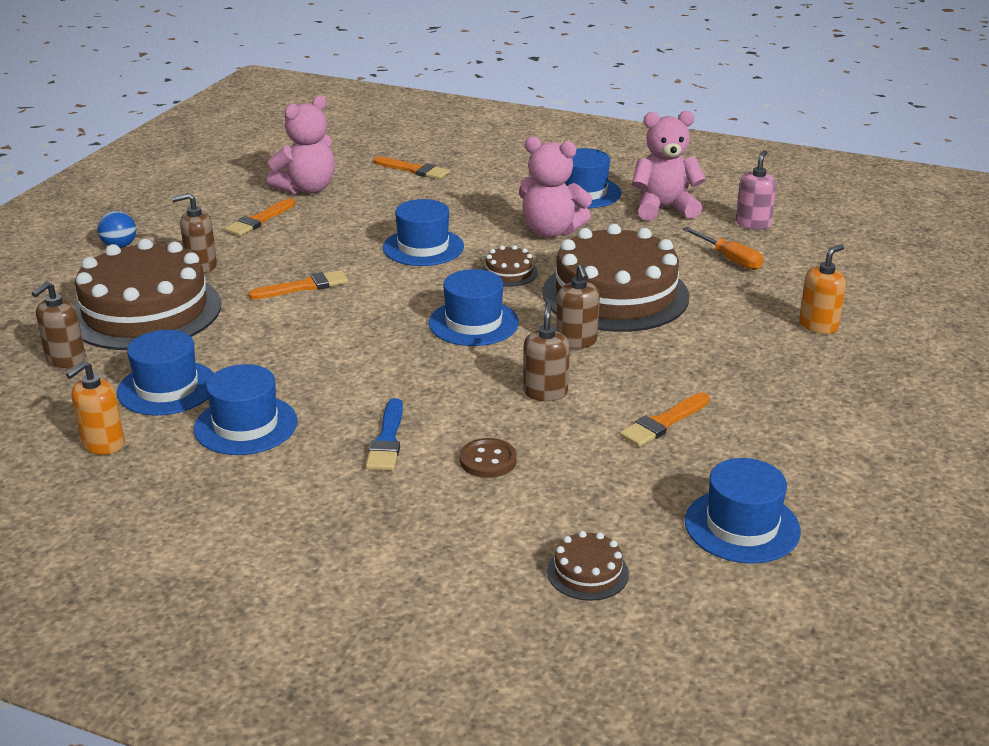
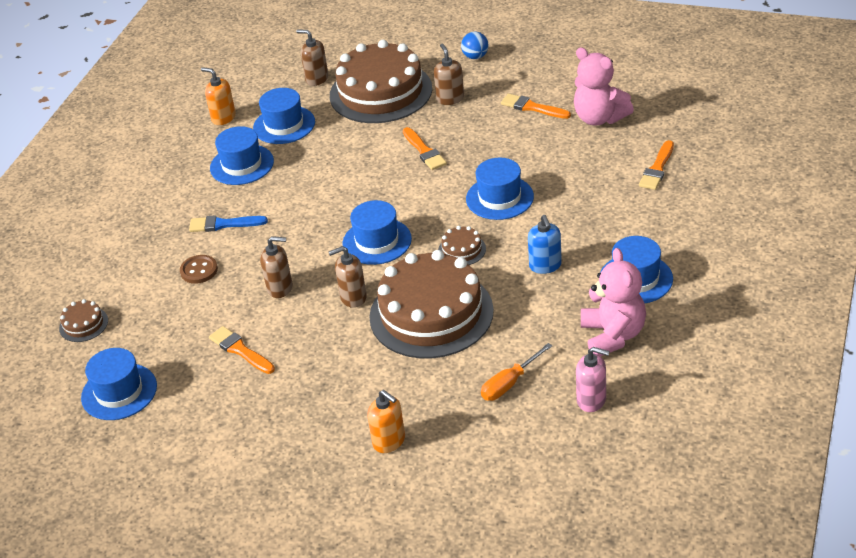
camera: 90 degrees right, 10 degrees up
pink teddy bear [519,137,592,238] -> blue soap dispenser [528,215,562,274]

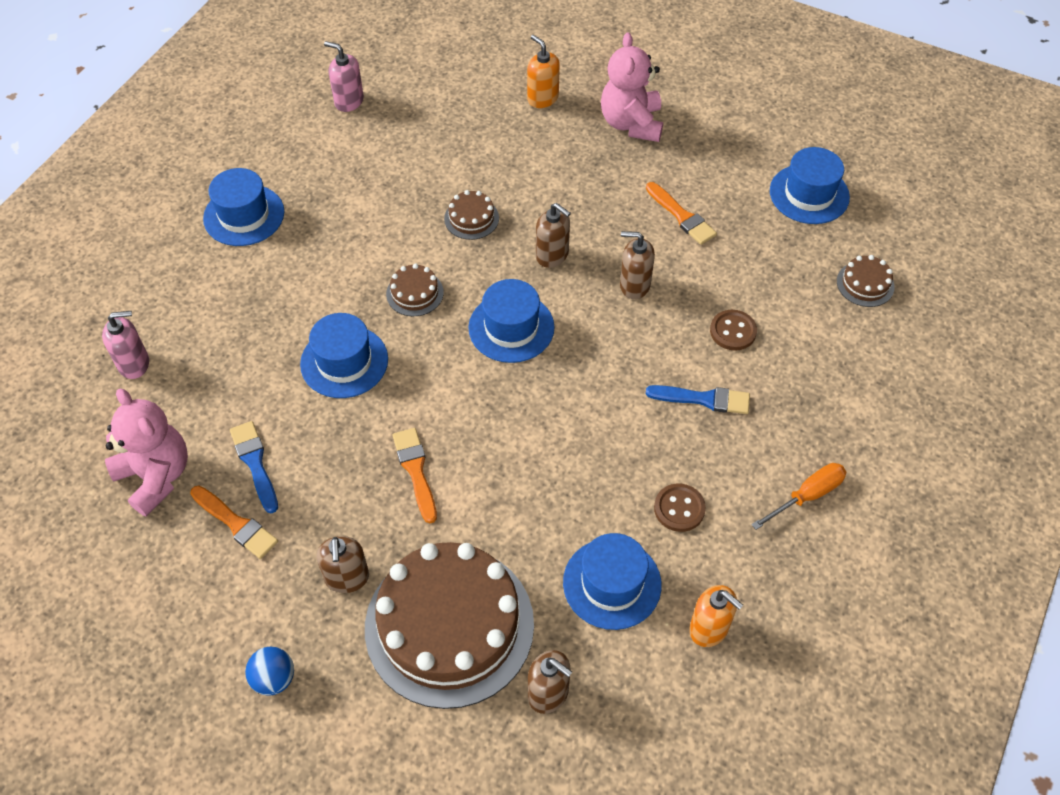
camera: 175 degrees left, 15 degrees up
blue hat [210,126,274,185] -> brown button [654,484,706,532]
brown soap dispenser [329,246,367,308] -> brown soap dispenser turned 45 degrees clockwise [536,203,571,268]
brown cake [369,250,494,358] -> brown cake [444,190,499,240], size x0.40
orange screwdriver [481,343,552,401] -> orange screwdriver moved to [751,463,847,530]
blue soap dispenser [528,215,562,274] -> none
pink teddy bear [581,248,646,356] -> pink teddy bear moved to [601,32,663,142]
orange brush [639,140,674,190] -> pink soap dispenser [102,311,149,379]
none -> blue brush [230,421,278,513]

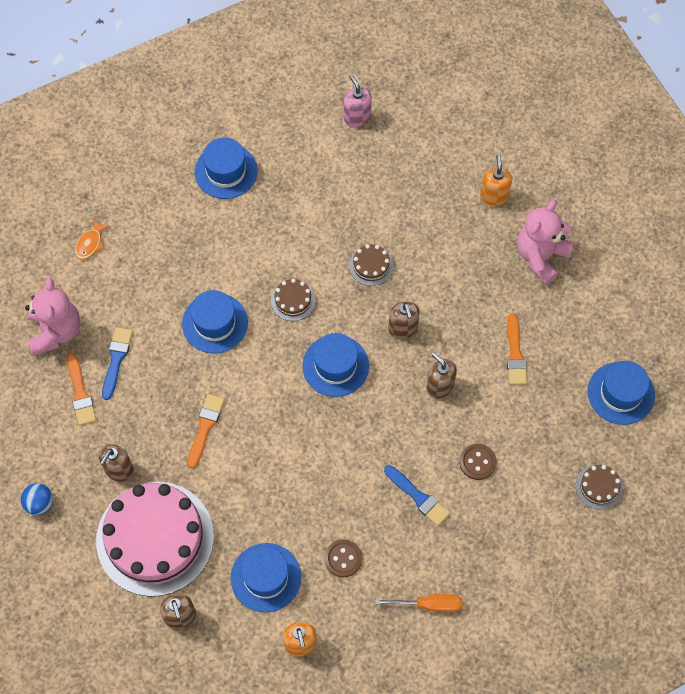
camera: 35 degrees right, 10 degrees up
pink soap dispenser [102,311,149,379] -> orange fish [75,219,110,260]
brown cake [365,542,534,709] -> pink cake [96,482,214,597]

